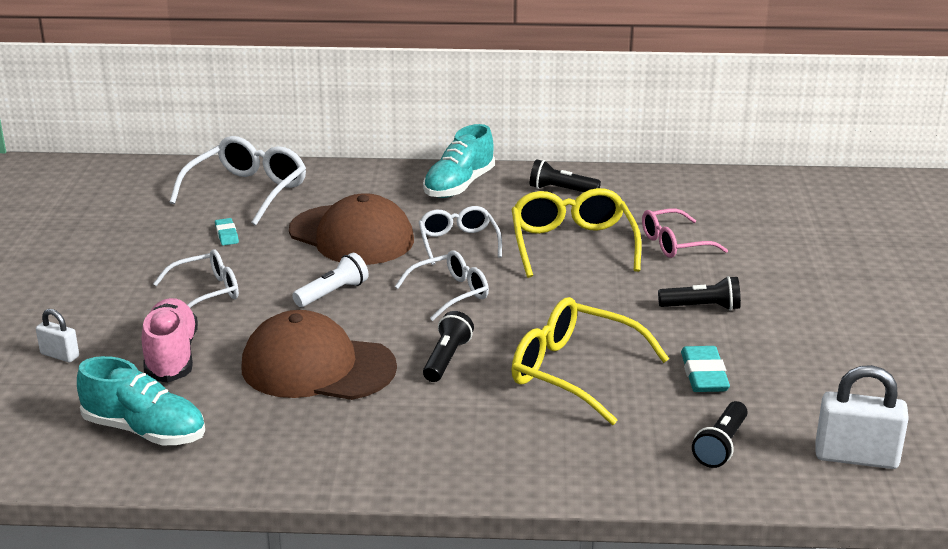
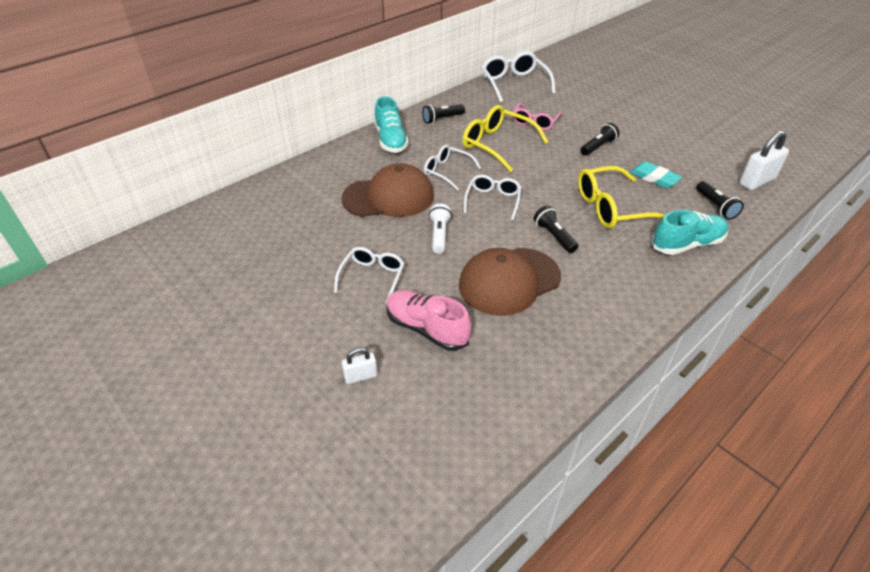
camera: 45 degrees left, 15 degrees up
turquoise shoe [77,356,205,445] -> turquoise shoe moved to [651,210,728,255]
white glasses [170,136,306,225] -> white glasses moved to [481,51,556,103]
turquoise eraser [215,218,239,246] -> none

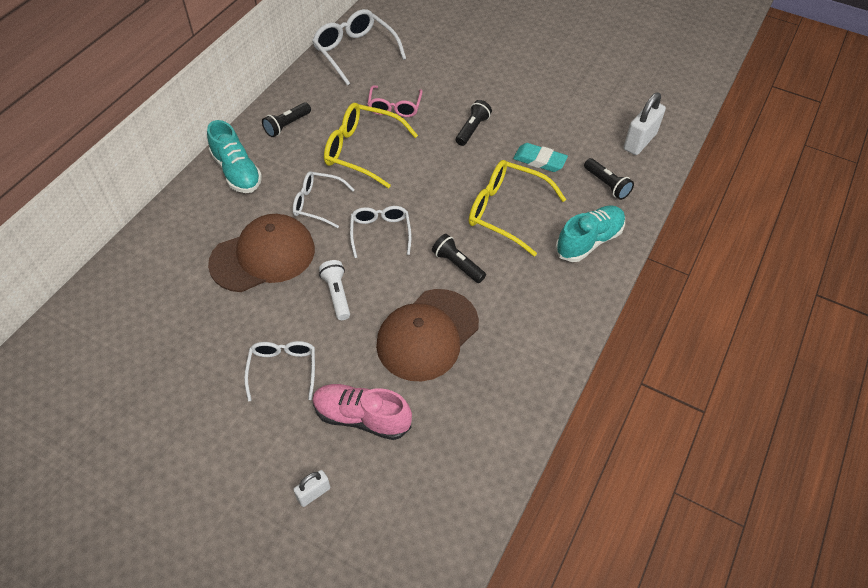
camera: 20 degrees left, 10 degrees up
yellow glasses [578,166,665,229] -> yellow glasses turned 60 degrees clockwise [469,160,566,257]

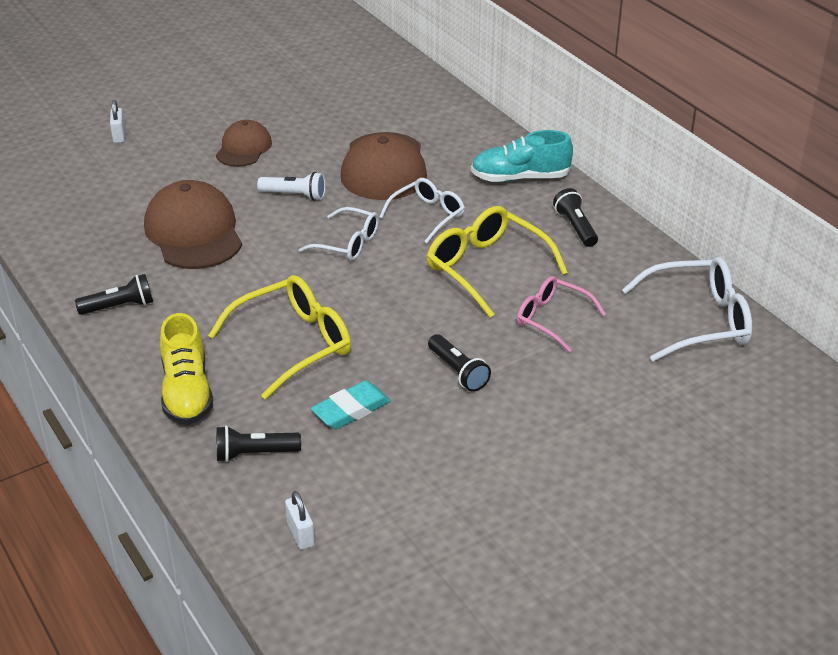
camera: 120 degrees right, 15 degrees down
white glasses [244,341,315,401] -> brown cap [216,120,272,167]
pink shoe [313,384,412,440] -> none
yellow glasses [324,103,418,188] -> yellow glasses turned 90 degrees counterclockwise [427,206,568,318]
black flashlight [432,234,486,283] -> black flashlight moved to [75,274,153,315]
turquoise shoe [555,205,625,262] -> yellow shoe [160,313,213,425]
white padlock [623,93,666,155] -> white padlock [285,491,315,550], size x0.55

